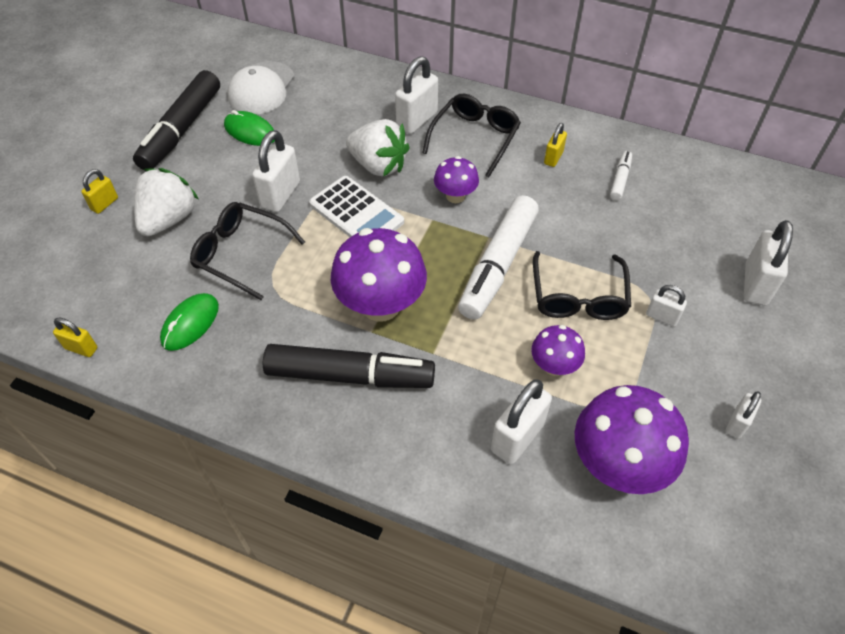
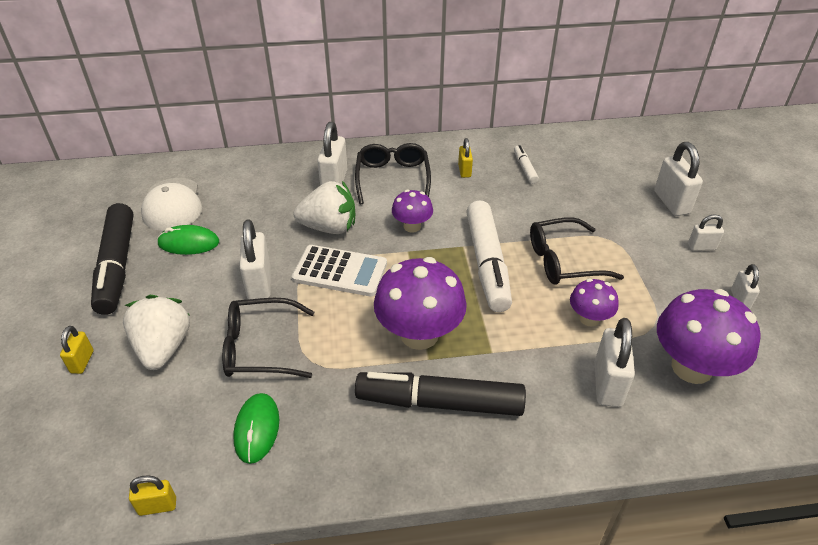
camera: 30 degrees left, 10 degrees down
black marker [263,344,435,388] -> black marker turned 150 degrees counterclockwise [355,372,526,416]
black glasses [533,251,631,320] -> black glasses turned 105 degrees clockwise [530,217,624,285]
white padlock [646,285,687,326] -> white padlock moved to [688,214,724,251]

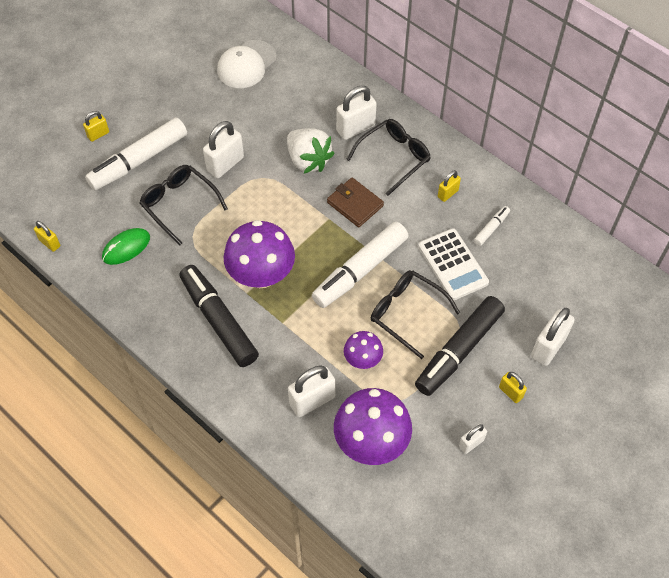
camera: 50 degrees right, 15 degrees up
black marker [91,203,134,315] -> black marker moved to [415,296,505,396]
white strawberry [123,295,190,370] -> white marker [85,117,187,190]
green mouse [157,225,219,255] -> none
white calculator [292,245,387,297] -> white calculator moved to [418,228,489,300]
purple mushroom [392,190,433,233] -> brown wallet [327,178,384,227]
white padlock [688,214,724,251] -> yellow padlock [499,372,527,403]

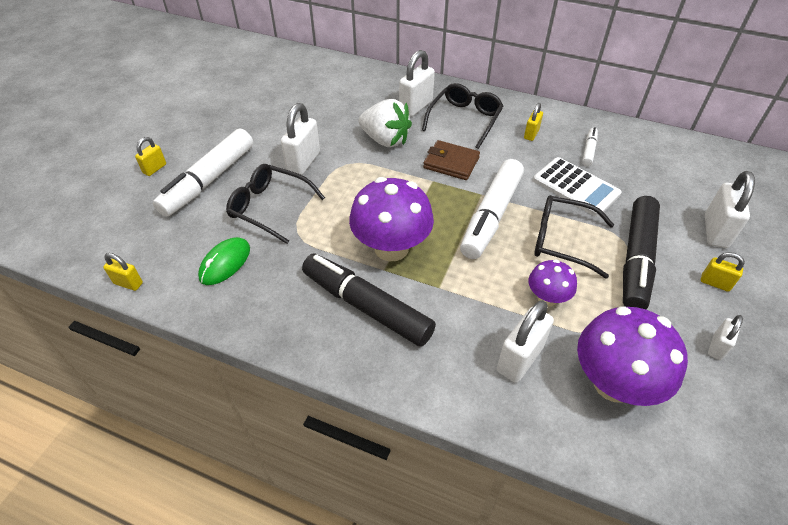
camera: 20 degrees left, 10 degrees down
white cap [217,40,277,88] -> none

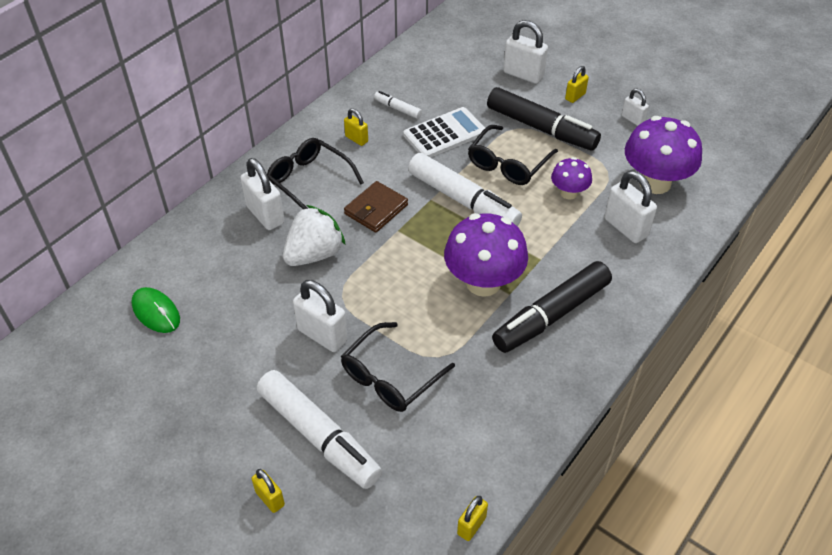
camera: 75 degrees left, 0 degrees up
green mouse [198,237,250,285] -> green mouse moved to [131,287,180,333]

